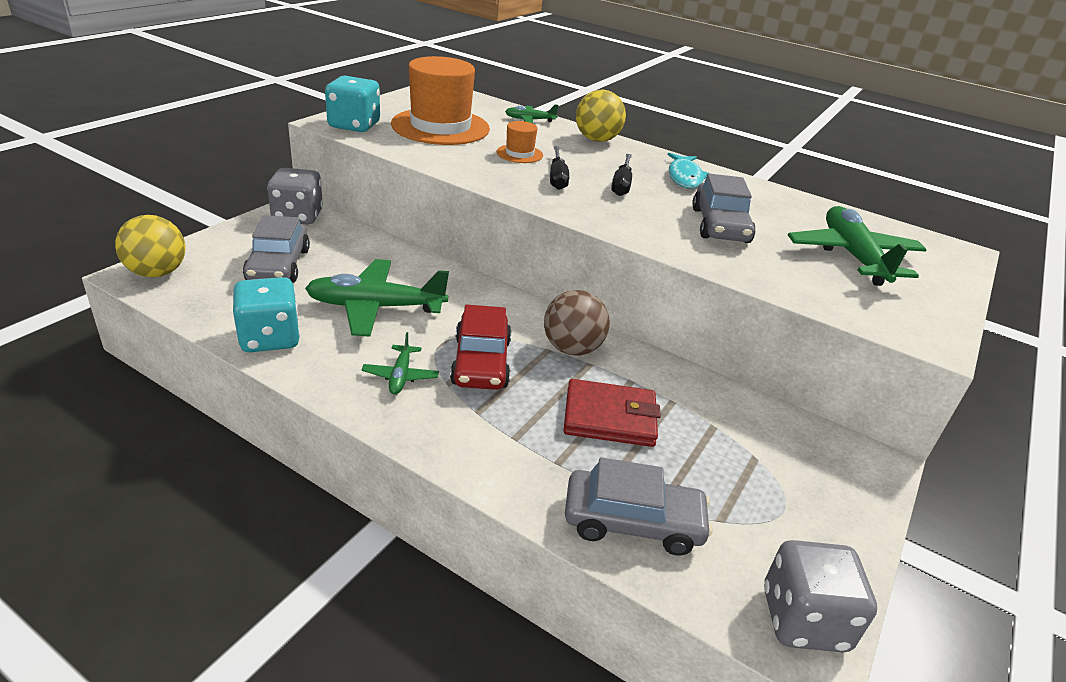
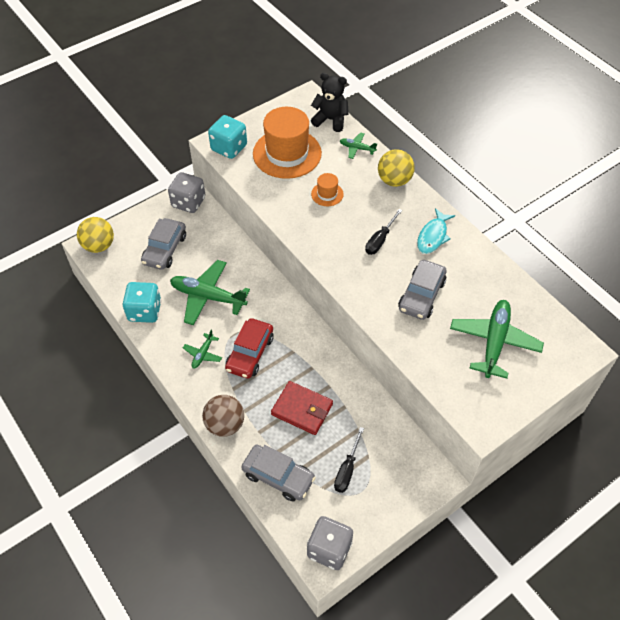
camera: 25 degrees right, 20 degrees up
brown ball [544,290,610,356] -> brown ball moved to [202,395,244,437]
black screwdriver [550,146,569,190] -> black screwdriver moved to [334,427,364,493]
none -> black teddy bear [311,73,349,132]

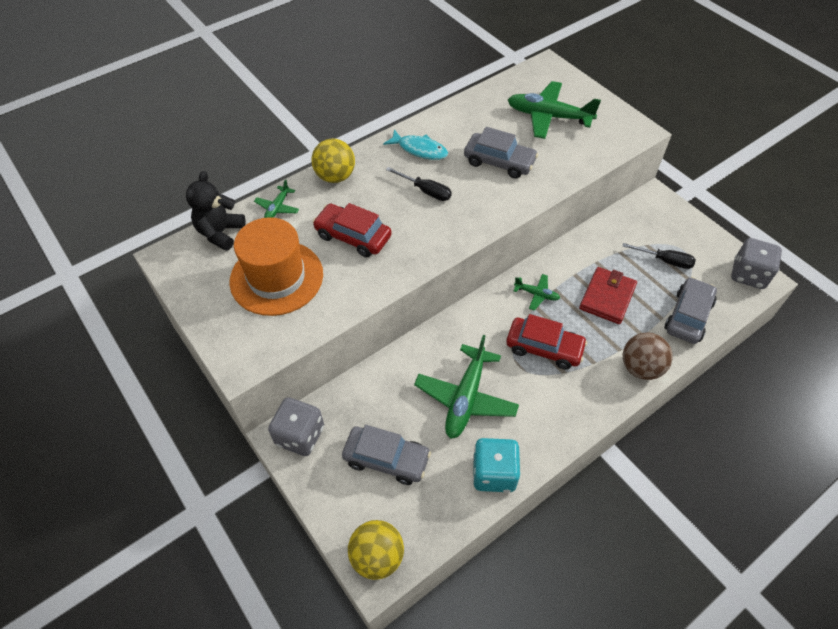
camera: 90 degrees left, 0 degrees up
green plane [183,330,222,369] -> green plane moved to [514,274,560,311]
turquoise dice [208,115,247,159] -> none
orange hat [311,173,344,206] -> red car [313,203,392,257]

